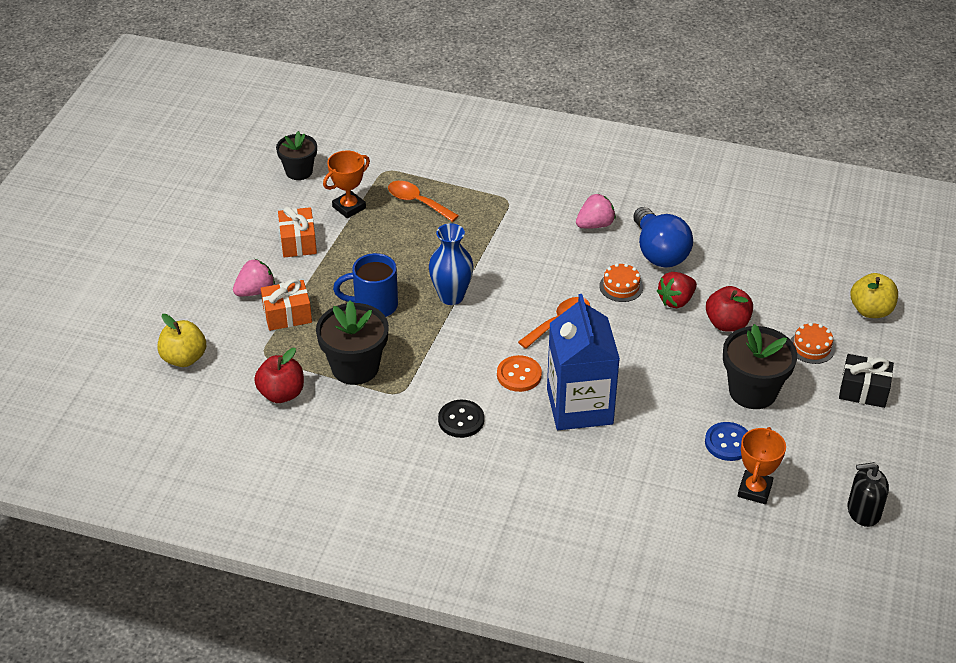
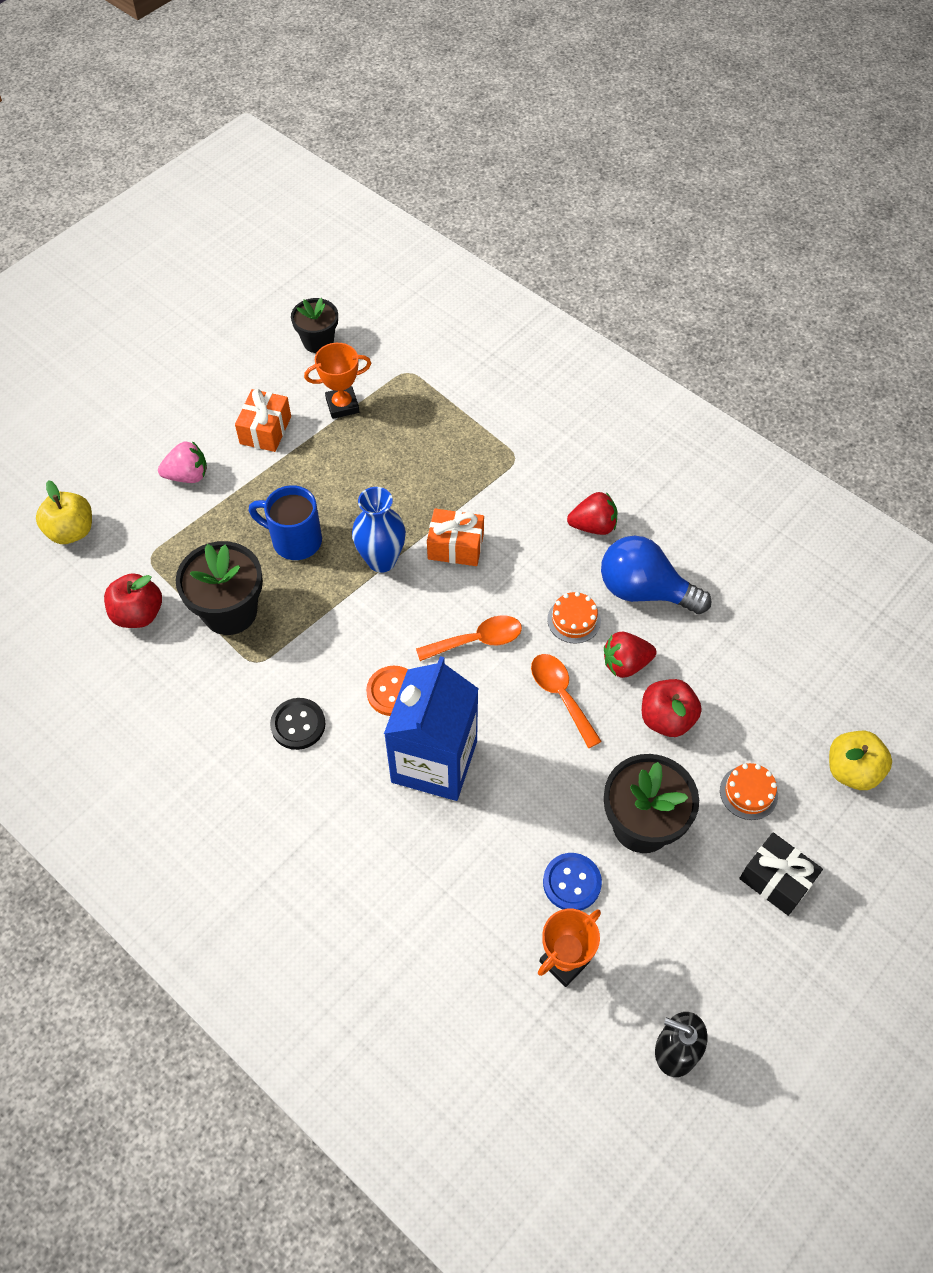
camera: 25 degrees right, 15 degrees up
orange gift [261,279,312,331] -> orange gift moved to [427,509,484,566]
orange spoon [388,181,459,222] -> orange spoon moved to [531,654,602,748]
pink strawberry [576,193,616,228] -> red strawberry [567,492,617,535]
blue light bulb [633,207,693,268] -> blue light bulb turned 105 degrees clockwise [601,536,711,614]

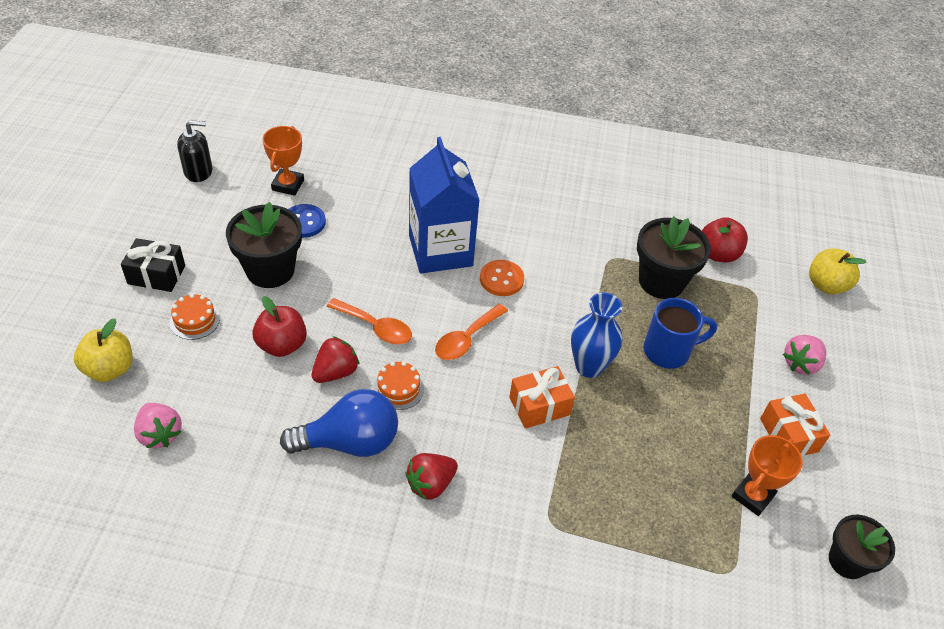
camera: 145 degrees right, 10 degrees down
black button [270,698,325,750] -> none
none -> pink strawberry [134,403,182,448]

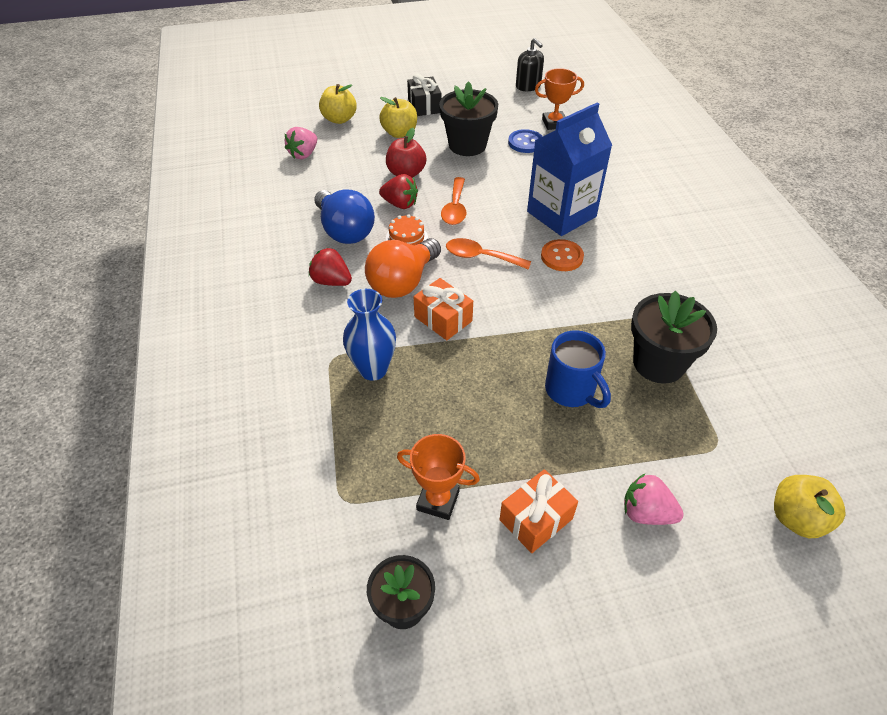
camera: 70 degrees right, 0 degrees up
orange cake [170,294,220,340] -> yellow apple [379,97,417,138]
blue vase [571,293,622,378] -> blue vase moved to [343,289,396,381]
red apple [702,217,748,262] -> none
none -> orange light bulb [365,238,441,298]

